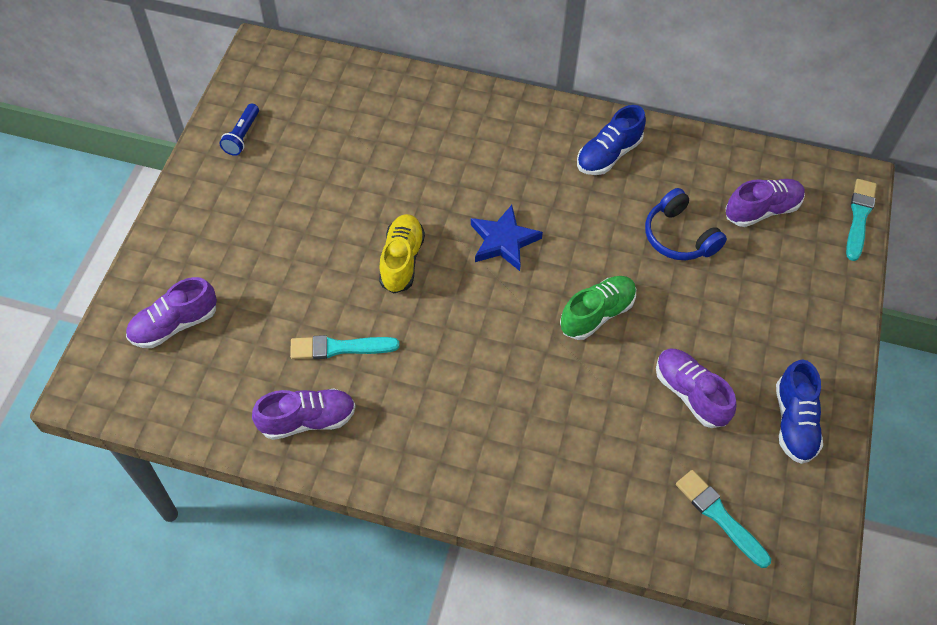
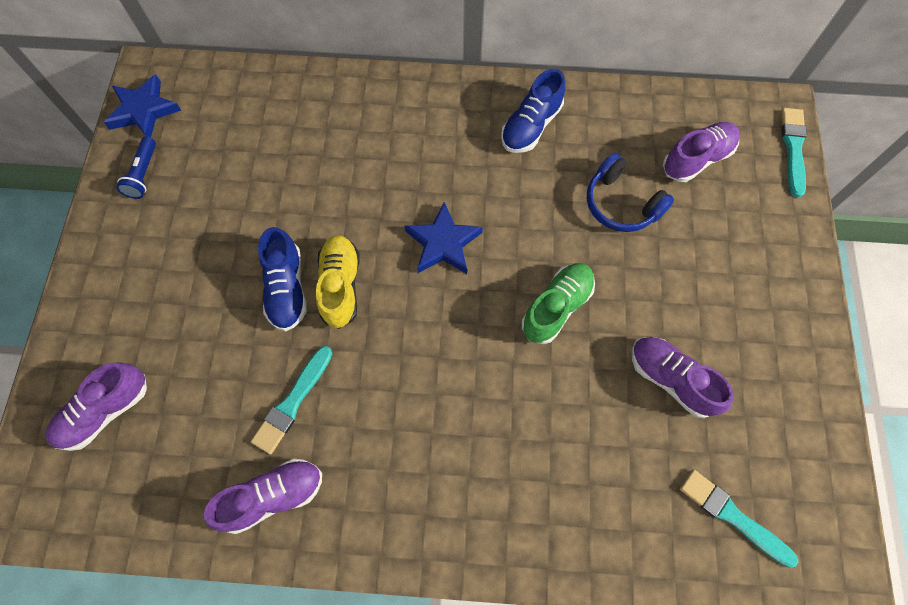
camera: 10 degrees left, 10 degrees up
turquoise brush [290,335,400,359] -> turquoise brush turned 45 degrees counterclockwise [251,346,332,454]
blue shoe [776,359,823,464] -> blue shoe moved to [258,227,307,332]
none -> blue star [104,74,181,138]

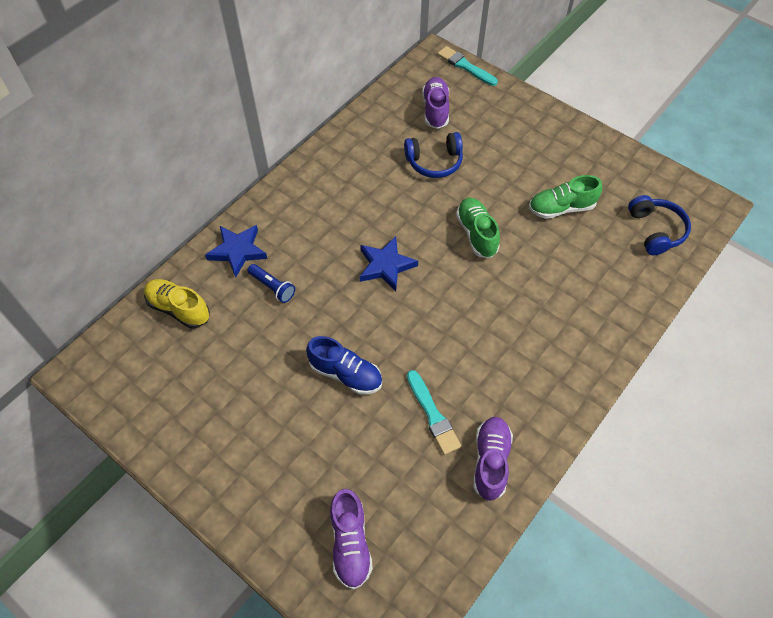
camera: 55 degrees left, 10 degrees down
blue star [104,74,181,138] -> blue star moved to [205,225,268,277]
blue flashlight [116,137,156,199] -> blue flashlight moved to [248,264,295,303]
yellow shoe [316,235,360,329] -> yellow shoe moved to [144,279,210,329]
blue shoe [501,69,565,153] -> none
purple shoe [632,337,734,418] -> green shoe [529,175,602,219]
turquoise brush [680,470,798,568] -> blue headphones [628,195,691,255]

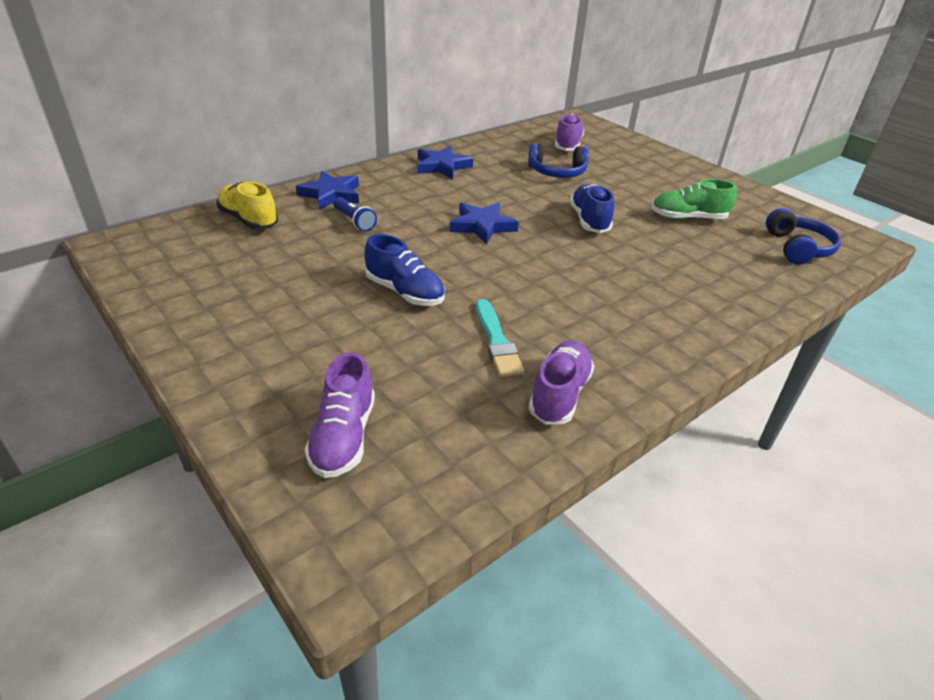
camera: 10 degrees right, 20 degrees down
turquoise brush [438,46,498,86] -> none
green shoe [456,198,500,258] -> blue shoe [570,184,614,233]
none -> blue star [417,146,473,179]

